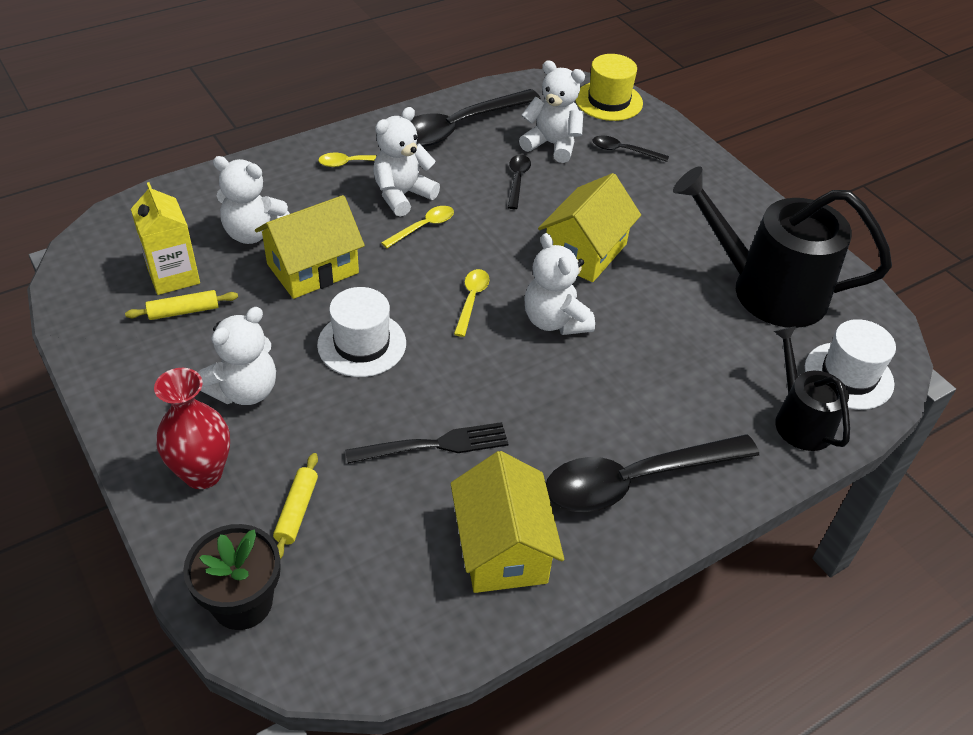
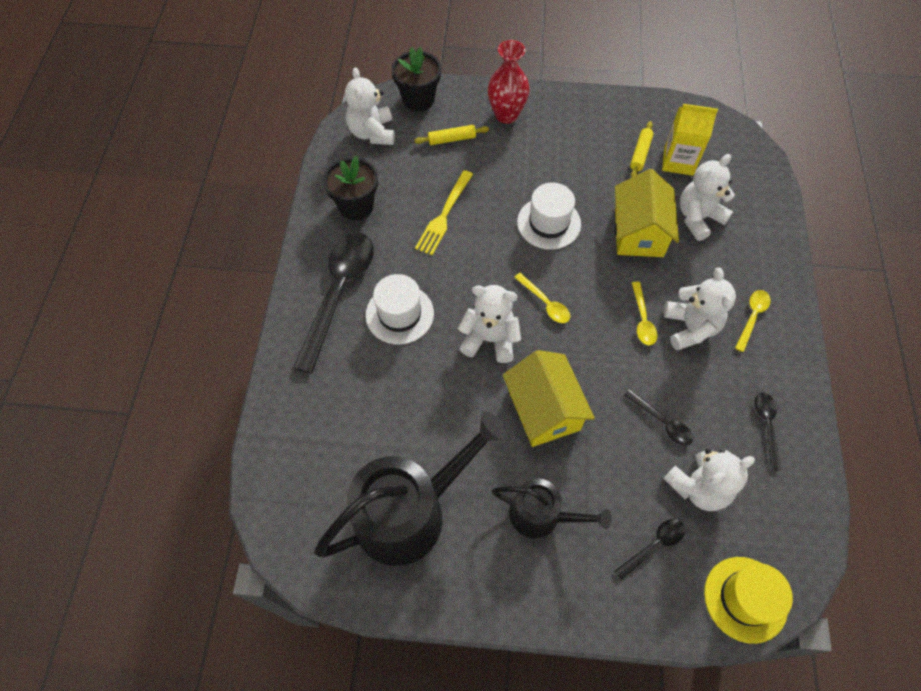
camera: 130 degrees right, 15 degrees up
white teddy bear [198,307,276,405] -> white teddy bear moved to [345,67,395,145]
yellow rolling pin [273,453,318,559] -> yellow rolling pin turned 60 degrees counterclockwise [414,125,489,145]
black fork [345,422,508,464] -> yellow fork [415,170,473,255]
black spoon [411,89,541,147] -> black spoon [755,393,781,470], size x0.46
yellow house [451,451,564,593] -> black flower pot [323,155,378,220]
black watering can [774,326,850,451] -> black watering can moved to [492,479,611,538]
white hat [805,319,896,410] -> white hat moved to [365,274,434,344]

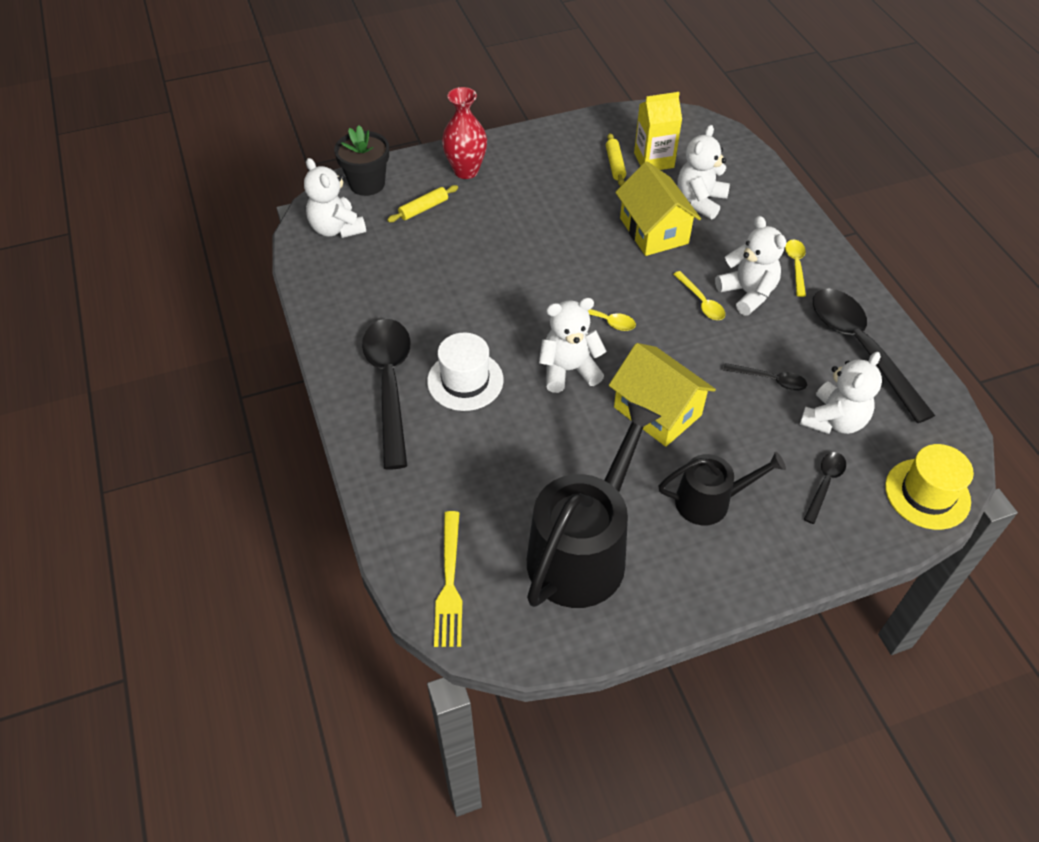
camera: 25 degrees left, 10 degrees down
black flower pot [323,155,378,220] -> none
yellow fork [415,170,473,255] -> yellow fork moved to [434,511,462,647]
white hat [517,183,581,250] -> none
black spoon [755,393,781,470] -> black spoon [813,289,935,423], size x2.18

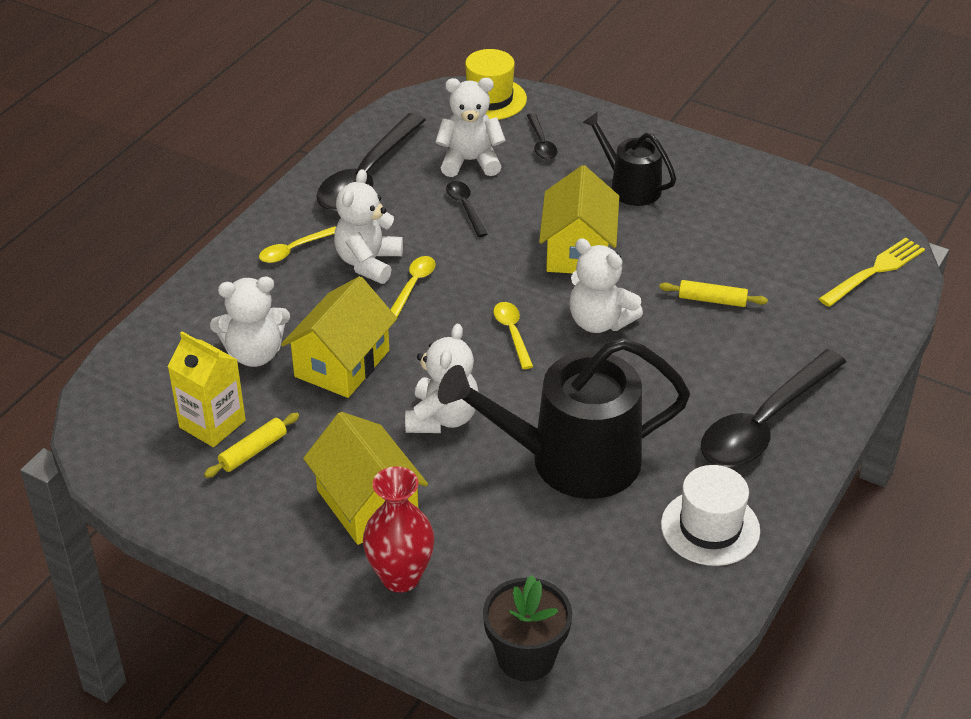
camera: 130 degrees left, 10 degrees down
white teddy bear [304,158,366,238] -> white teddy bear moved to [405,324,478,433]
yellow rolling pin [387,185,458,222] -> yellow rolling pin moved to [659,280,768,307]
white hat [427,333,504,411] -> white hat moved to [661,465,760,566]
black watering can [527,401,662,608] -> black watering can moved to [438,338,690,499]
black spoon [804,452,846,524] -> black spoon turned 90 degrees counterclockwise [527,113,558,160]
none -> yellow house [303,412,428,545]

